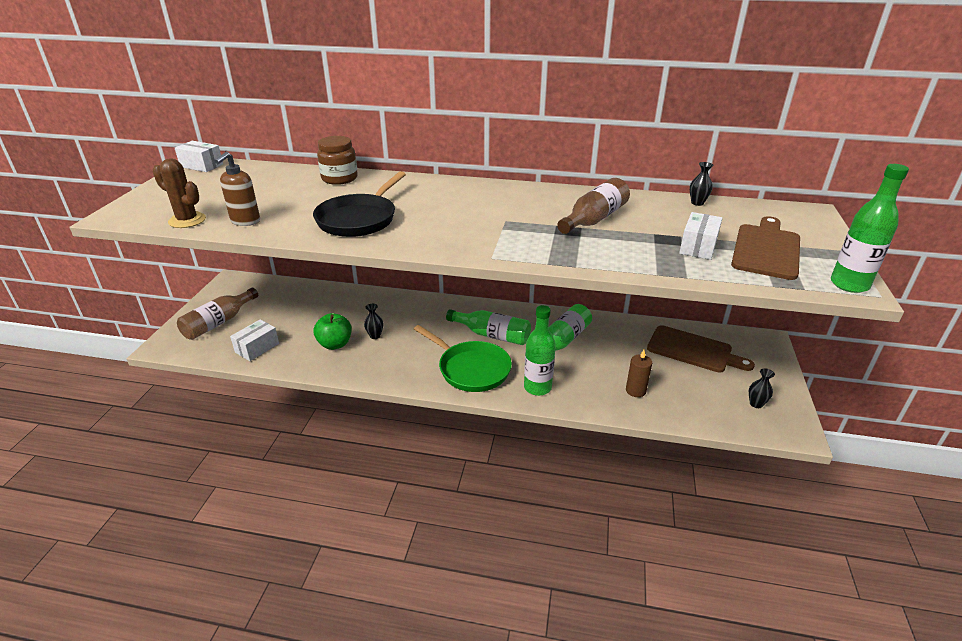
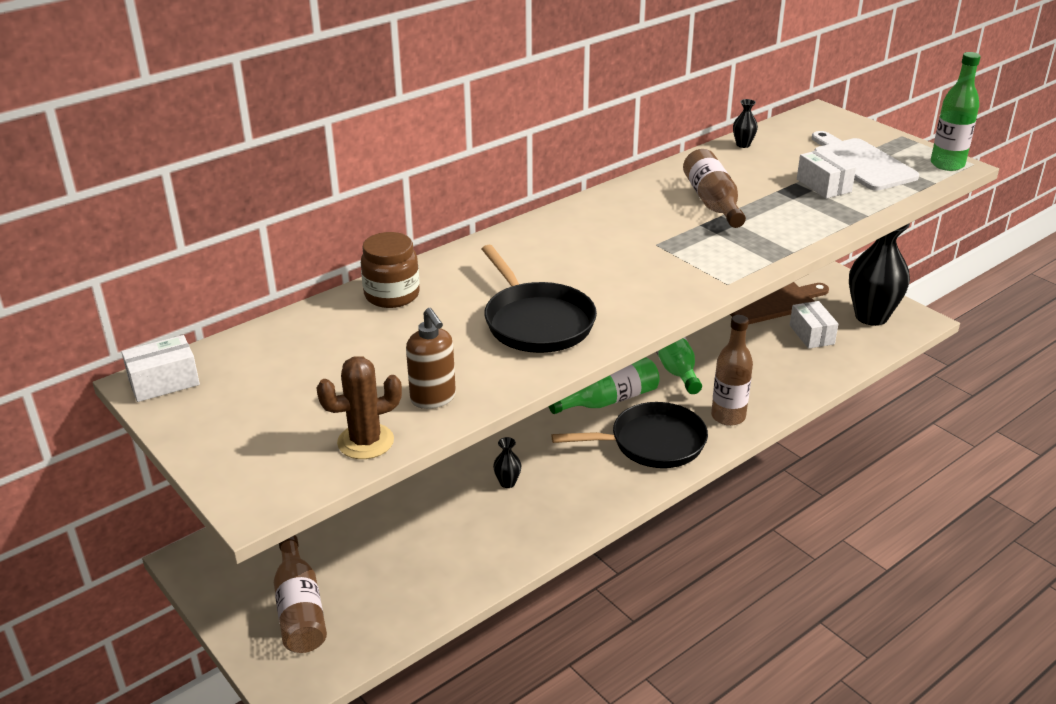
camera: 50 degrees left, 0 degrees up
white box [230,320,279,361] -> white box moved to [790,301,838,349]
green apple [314,313,352,350] -> none
green pan [414,325,512,392] -> black pan [551,402,708,468]
green bottle [524,305,556,396] -> brown bottle [711,315,753,426]
brown candle [626,350,652,397] -> none
brown cutting board [731,216,800,280] -> white cutting board [812,131,919,191]
black vase [749,368,775,408] -> black vase [849,223,910,326], size x2.50

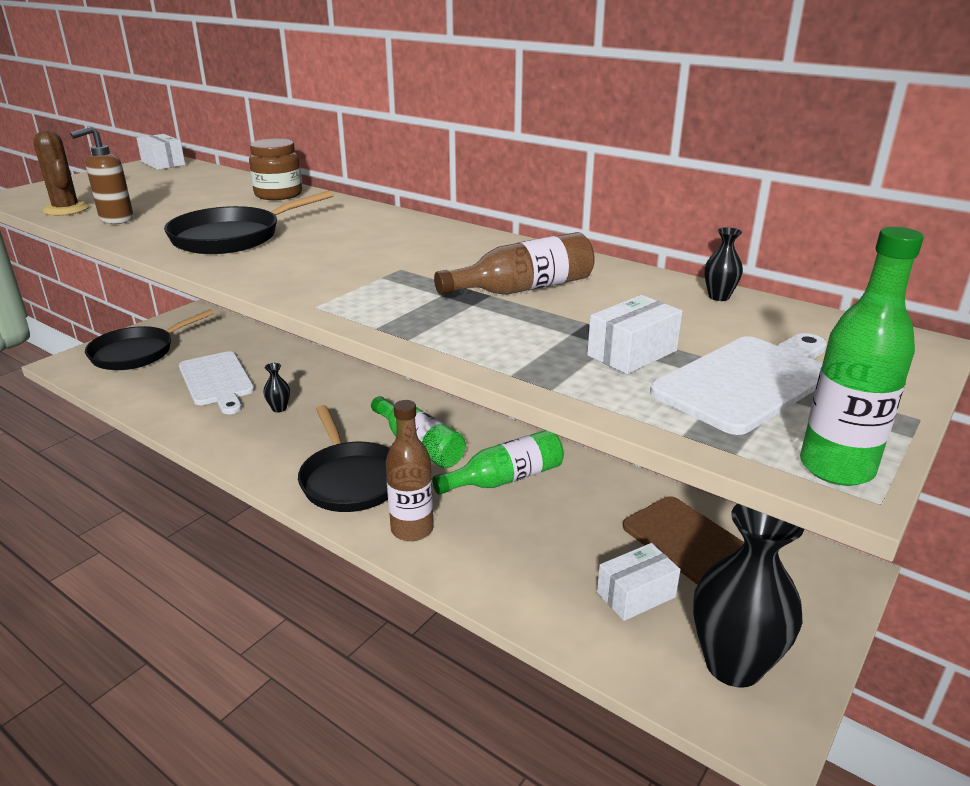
camera: 75 degrees right, 5 degrees down
brown bottle [274,535,327,653] -> black pan [85,309,214,370]
none -> white cutting board [179,351,254,414]

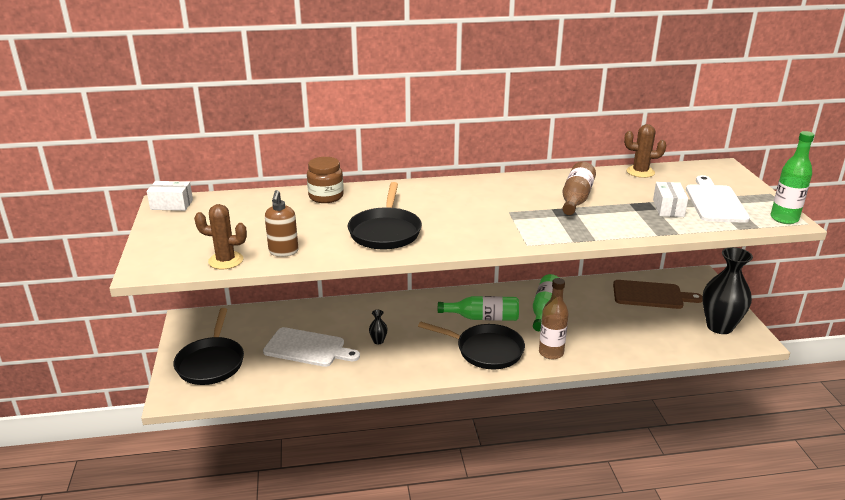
camera: 45 degrees left, 0 degrees up
white box [597,543,681,621] -> none
black vase [704,227,743,301] -> brown cactus [624,124,666,178]

